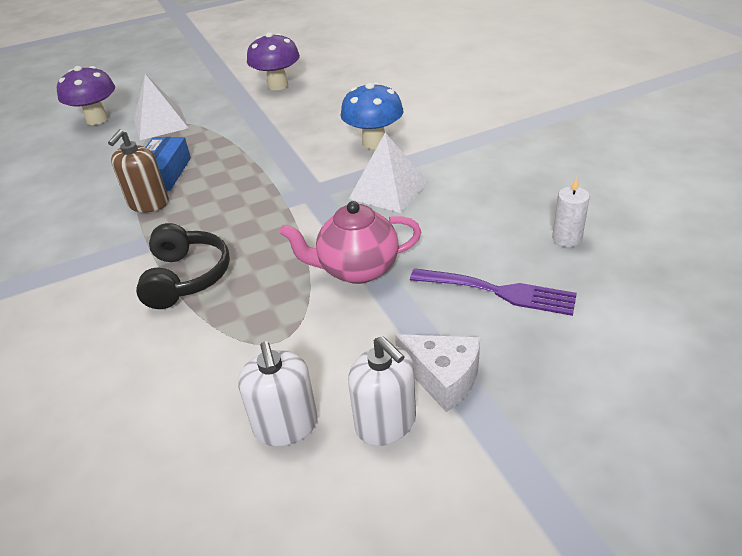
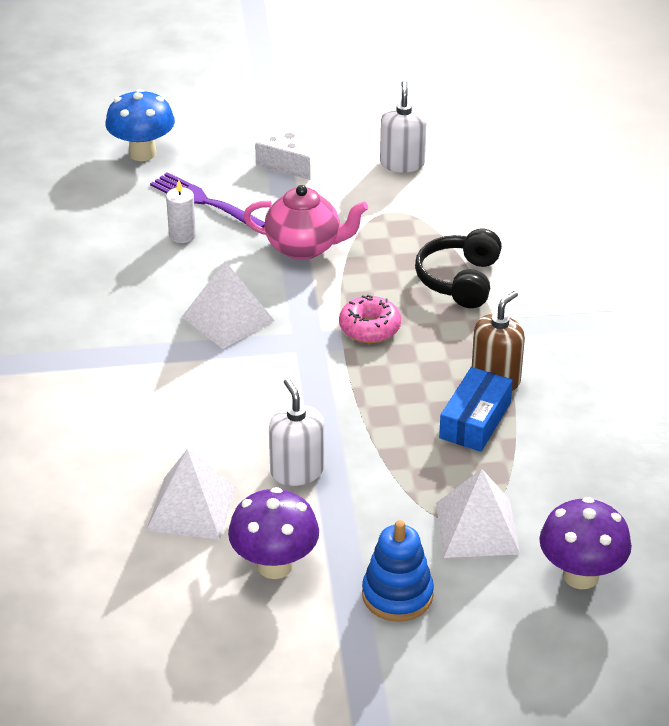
camera: 165 degrees left, 0 degrees up
blue mushroom [341,82,403,149] -> blue mushroom moved to [106,89,175,161]
white soap dispenser [348,336,416,446] -> white soap dispenser moved to [269,378,324,486]
white candle [552,177,590,247] -> white candle moved to [166,180,196,243]
none -> white pyramid [146,449,236,540]
none -> pink donut [339,295,401,343]
none -> blue stacking toy [362,520,434,622]

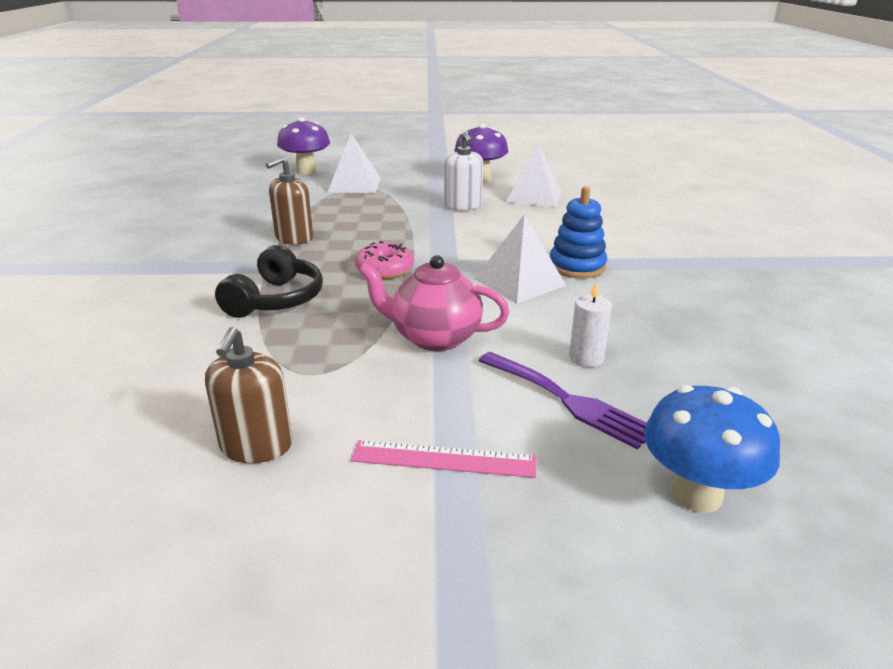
camera: 175 degrees left, 10 degrees down
white cheese [255,125,311,180] -> pink ruler [351,440,536,478]
blue stacking toy [362,520,434,622] -> blue stacking toy moved to [550,186,607,278]
white soap dispenser [380,81,427,173] -> brown soap dispenser [205,327,293,463]
blue box [439,367,513,452] -> none

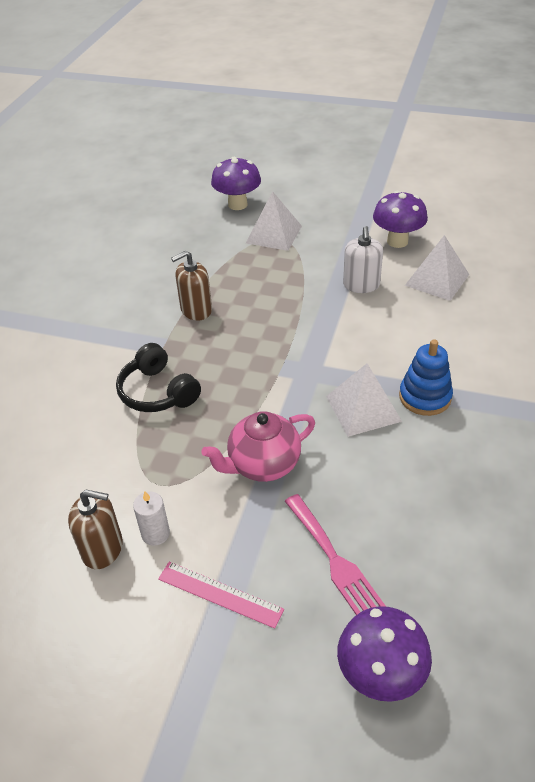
camera: 20 degrees right, 15 degrees up
brown soap dispenser [205,327,293,463] -> brown soap dispenser turned 105 degrees counterclockwise [68,490,123,569]
black headphones [215,245,323,318] -> black headphones turned 105 degrees clockwise [116,343,201,412]
pink donut [355,241,414,279] -> none
pink teapot [358,255,509,351] -> pink teapot turned 60 degrees counterclockwise [201,411,315,482]
purple fork [478,352,647,450] -> pink fork [285,494,386,615]
white candle [569,280,612,367] -> white candle moved to [133,491,170,546]
blue mushroom [644,385,780,513] -> purple mushroom [337,606,432,702]

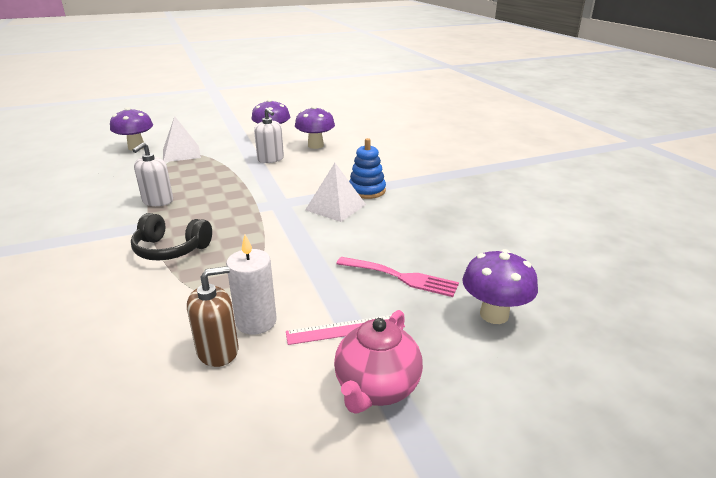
camera: 40 degrees left, 15 degrees down
white candle [133,491,170,546] -> white candle [226,235,277,335], size x1.50
brown soap dispenser [171,250,212,321] -> white soap dispenser [133,142,173,206]
pink teapot [201,411,315,482] -> pink teapot moved to [334,310,423,413]
white pyramid [405,235,470,301] -> purple mushroom [295,106,335,149]

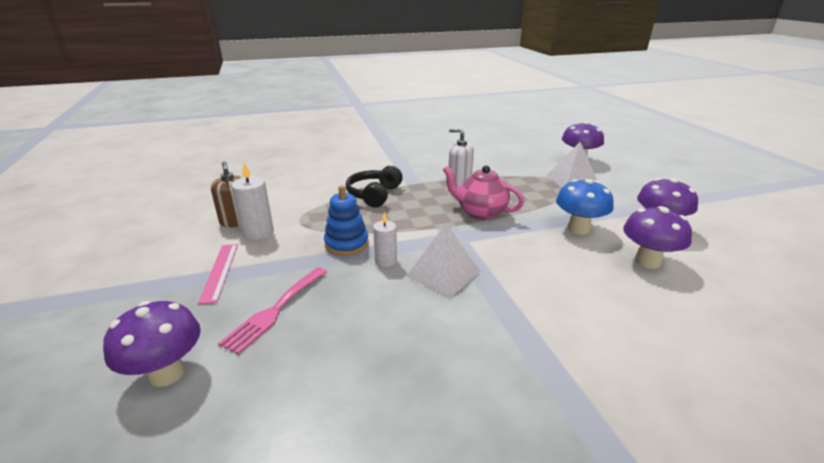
camera: 95 degrees right, 0 degrees up
white soap dispenser [254,108,284,163] -> blue mushroom [556,179,614,235]
pink teapot [334,310,423,413] -> pink teapot moved to [443,165,524,220]
blue stacking toy [349,138,386,199] -> blue stacking toy moved to [324,185,369,256]
none -> white candle [373,212,397,267]

